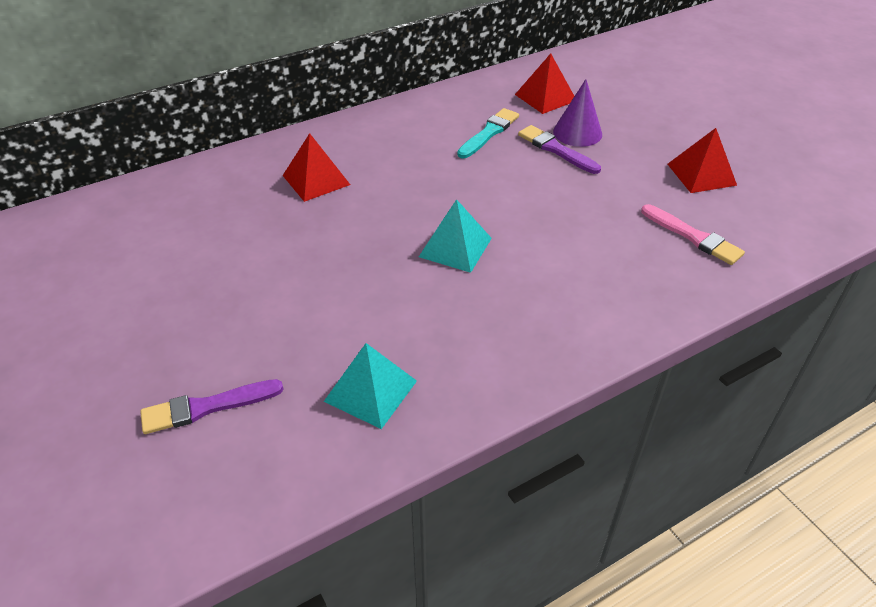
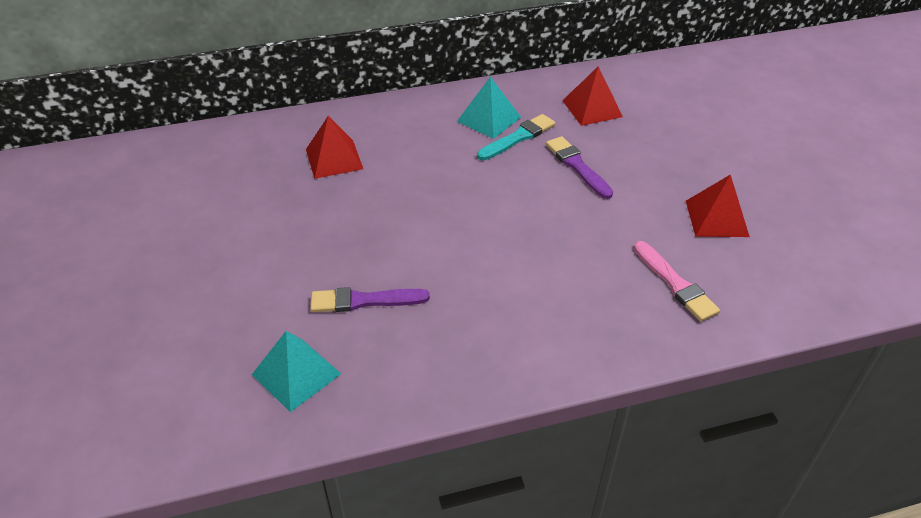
camera: 15 degrees right, 0 degrees up
purple brush [140,379,283,434] -> purple brush moved to [310,287,430,312]
turquoise pyramid [419,199,492,273] -> turquoise pyramid moved to [457,77,521,139]
purple cone [553,79,602,147] -> none

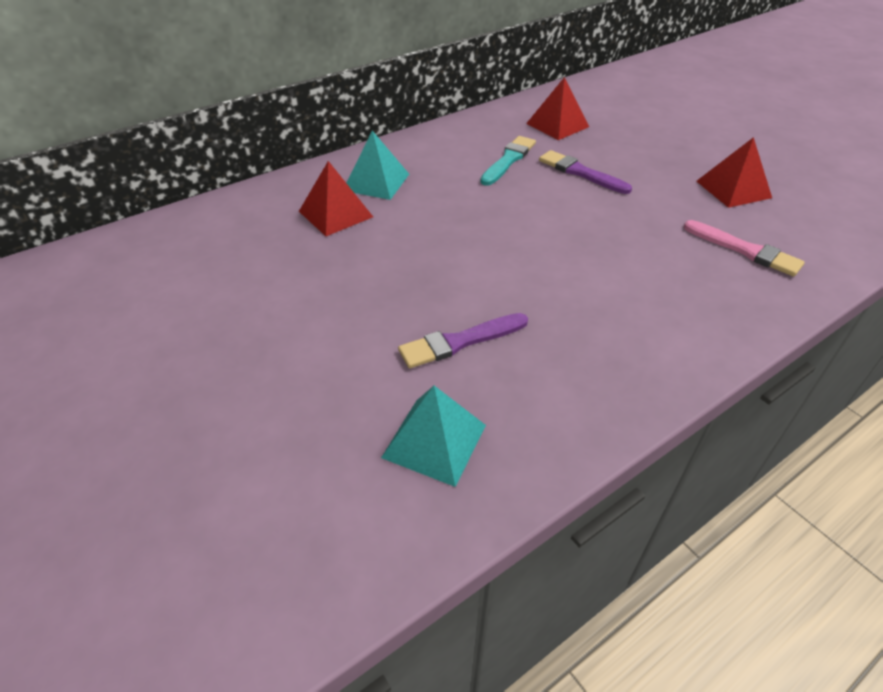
camera: 20 degrees left, 0 degrees up
turquoise pyramid [457,77,521,139] -> turquoise pyramid moved to [347,131,409,200]

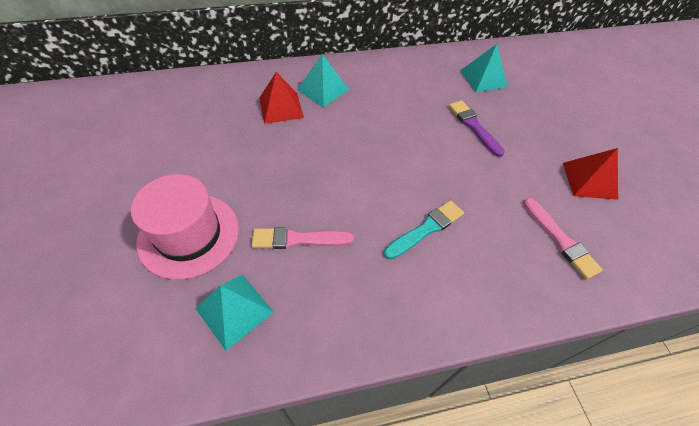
camera: 20 degrees right, 10 degrees up
purple brush [398,313,528,368] -> pink brush [251,227,354,249]
turquoise brush [480,136,536,186] -> turquoise brush moved to [384,200,464,260]
red pyramid [526,77,589,140] -> turquoise pyramid [460,44,508,92]
none -> pink hat [131,174,239,280]

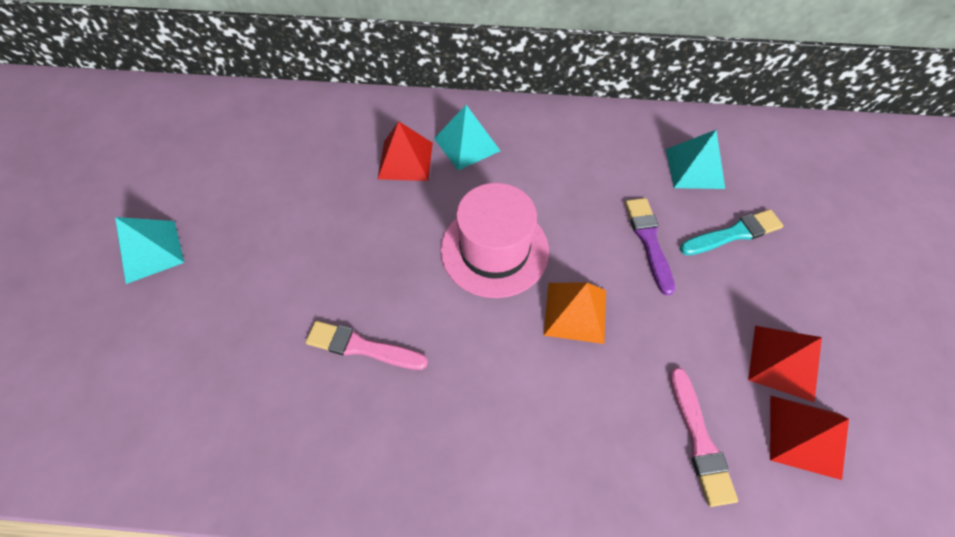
camera: 20 degrees right, 5 degrees up
pink hat [131,174,239,280] -> pink hat moved to [440,183,549,298]
turquoise pyramid [195,274,274,350] -> turquoise pyramid moved to [115,217,184,284]
turquoise brush [384,200,464,260] -> turquoise brush moved to [680,209,783,255]
none -> orange pyramid [544,283,606,344]
none -> red pyramid [770,395,849,480]

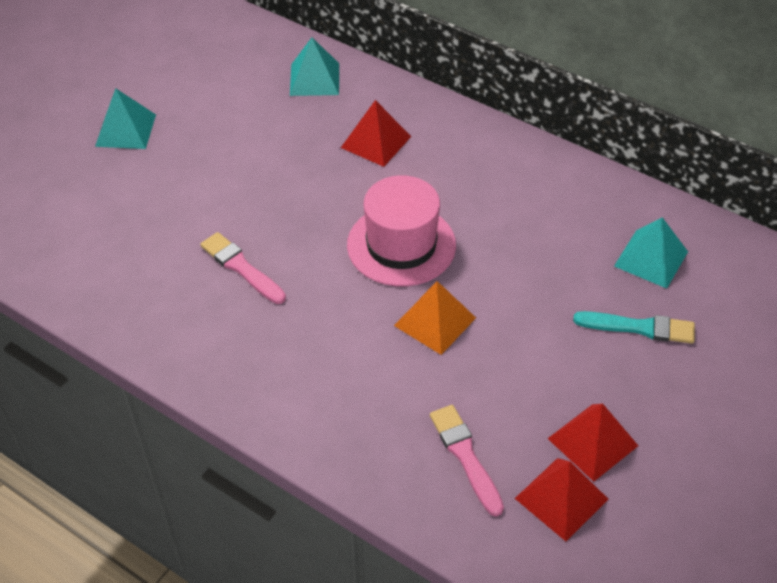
camera: 30 degrees right, 10 degrees down
turquoise pyramid [434,105,500,171] -> turquoise pyramid moved to [290,38,339,96]
purple brush [625,198,675,296] -> none
pink brush [670,367,738,507] -> pink brush turned 135 degrees clockwise [430,405,504,517]

